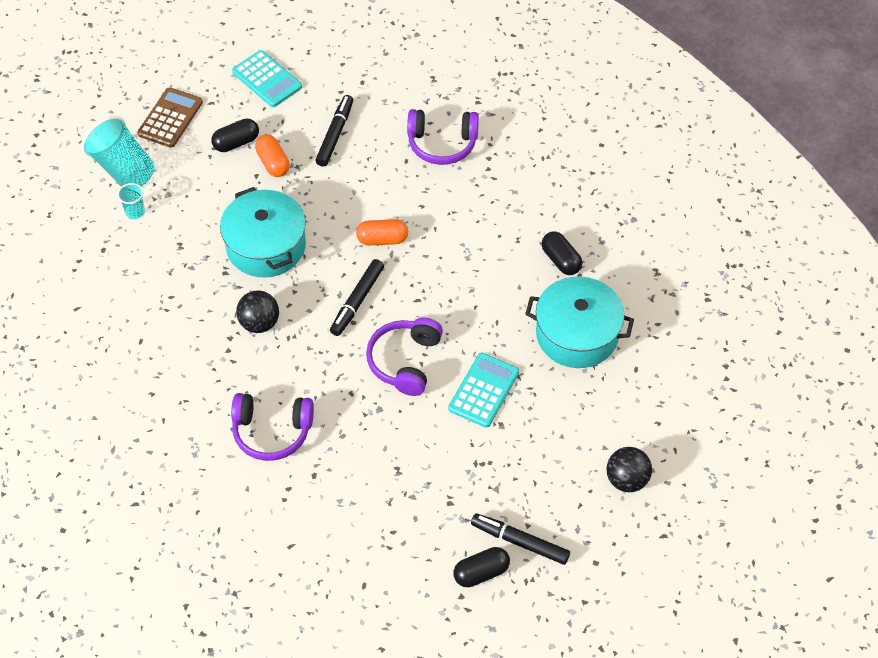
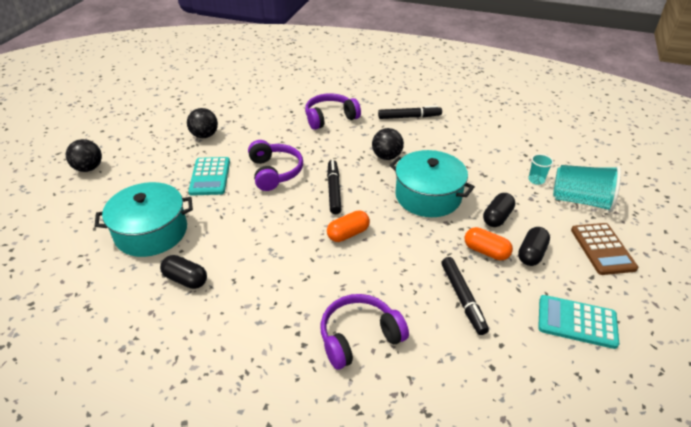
camera: 150 degrees right, 15 degrees down
black capsule [453,547,510,587] -> black capsule moved to [483,193,515,227]
black marker [471,513,570,565] -> black marker moved to [378,105,442,119]
none -> black ball [187,108,218,138]

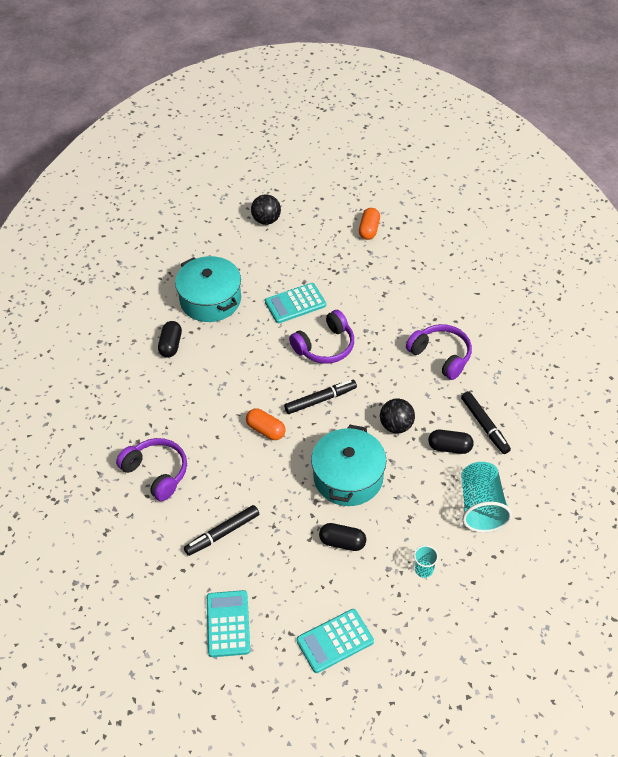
camera: 70 degrees right, 10 degrees up
black ball [187,108,218,138] -> none
orange capsule [465,227,513,260] -> orange capsule moved to [359,208,380,240]
black capsule [518,227,550,266] -> black capsule moved to [428,430,474,454]
turquoise cup [553,165,621,212] -> turquoise cup moved to [461,462,512,533]
brown calculator [571,223,638,275] -> turquoise calculator [297,609,374,673]

